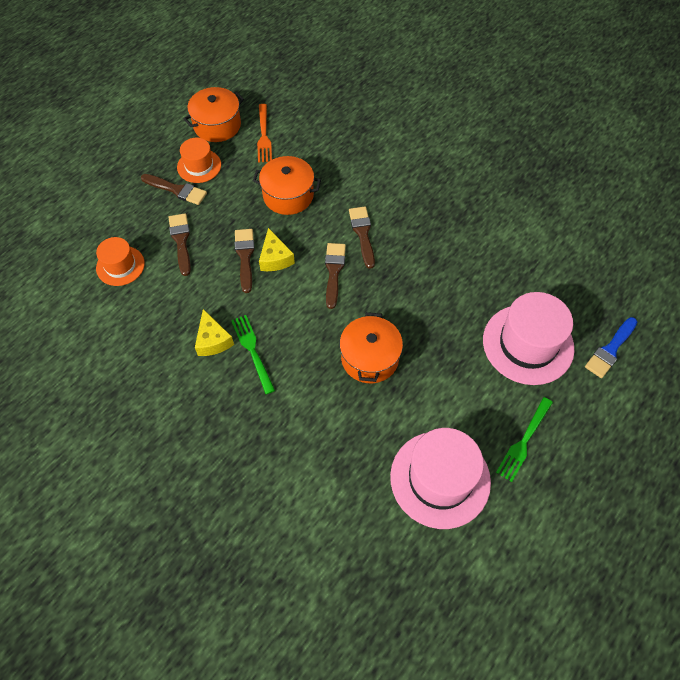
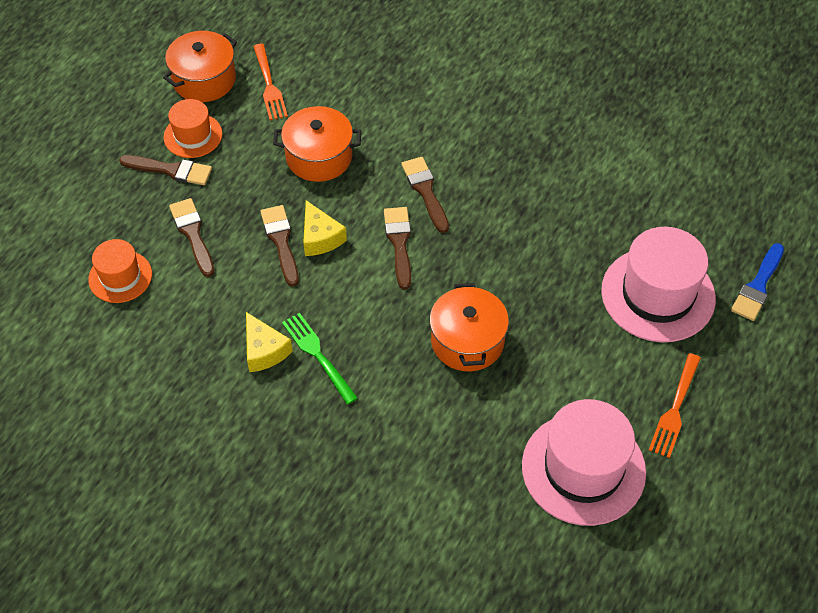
camera: 10 degrees left, 5 degrees down
green fork [496,397,553,482] -> orange fork [649,353,701,458]

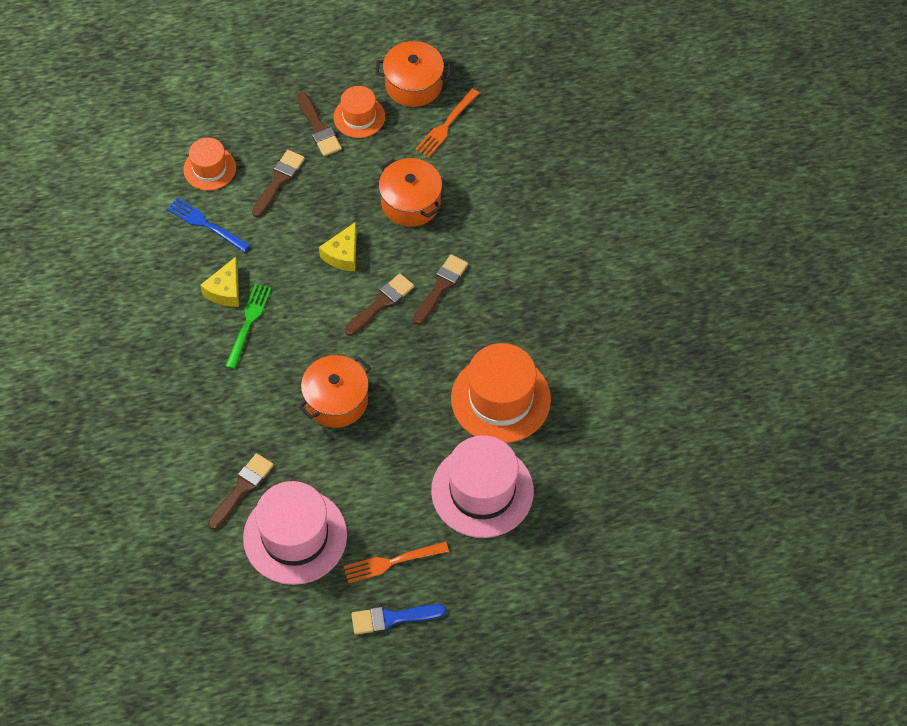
camera: 50 degrees right, 5 degrees up
brown brush [260,205,299,286] -> brown brush moved to [208,453,274,530]
blue brush [731,243,784,321] -> blue brush moved to [351,604,446,635]
none -> blue fork [167,198,250,252]
none -> orange hat [451,343,551,443]

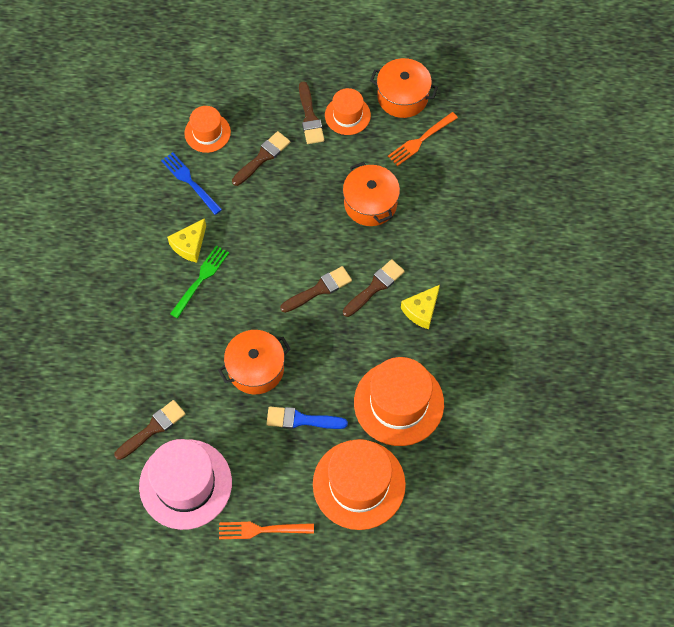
camera: 15 degrees right, 5 degrees up
yellow cheese [319,222,357,271] -> yellow cheese moved to [401,285,440,329]
blue brush [351,604,446,635] -> blue brush moved to [266,407,348,429]
pink hat [431,435,534,538] -> orange hat [313,439,406,530]

